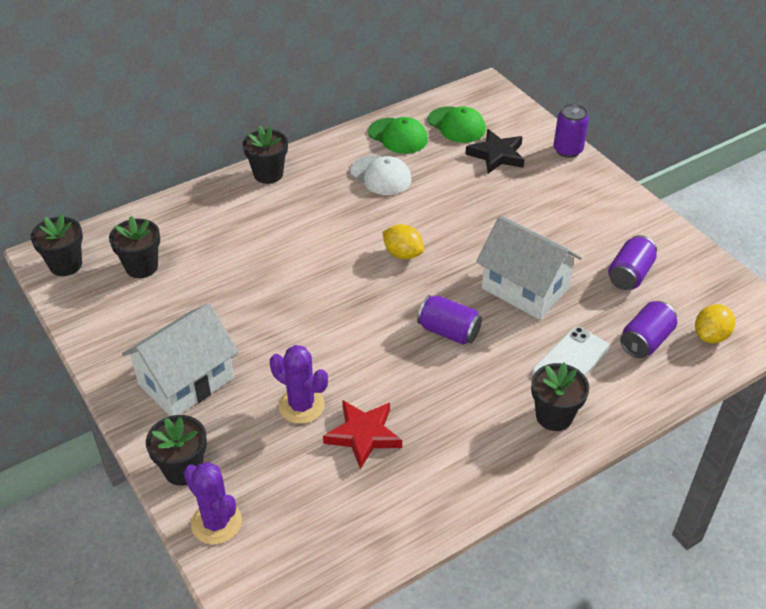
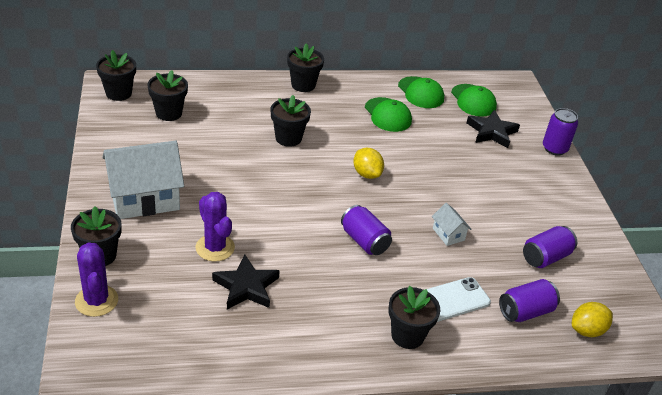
camera: 20 degrees right, 5 degrees down
red star [323,400,402,470] -> black star [212,255,280,309]
white cap [350,156,411,195] -> green cap [365,97,412,132]
white house [476,215,582,319] -> white house [432,203,472,246], size x0.45
none -> black flower pot [270,95,311,147]

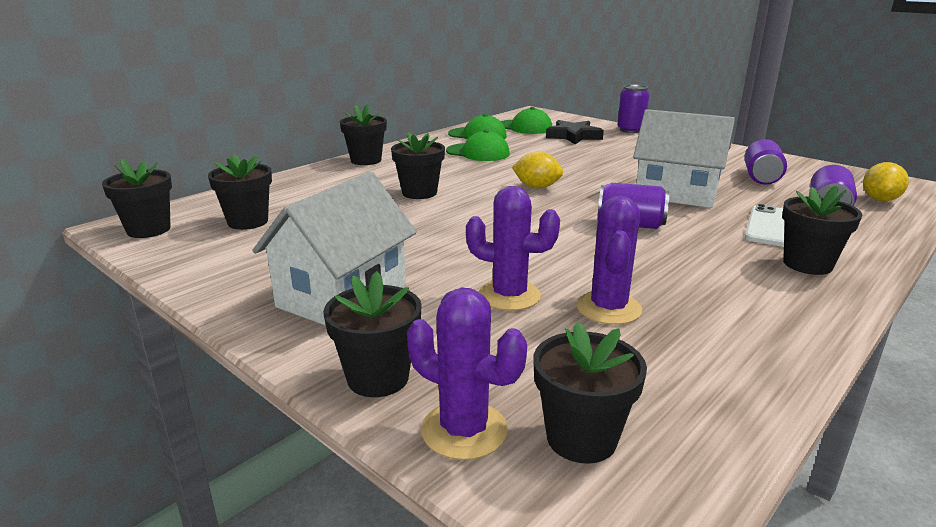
camera: 35 degrees left, 15 degrees down
black star [212,255,280,309] -> purple cactus [576,195,642,325]
white house [432,203,472,246] -> white house [633,109,735,208], size x2.24
none -> black flower pot [533,322,647,464]

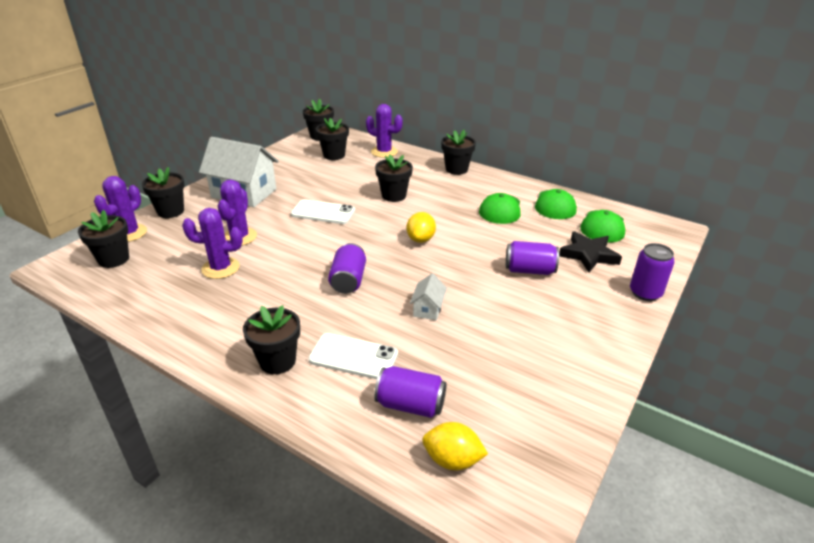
camera: 80 degrees right, 10 degrees up
white house [633,109,735,208] -> white house [410,273,447,320], size x0.45
purple can [744,139,787,185] -> purple can moved to [506,241,559,275]
none -> white phone [291,199,355,224]
none -> purple cactus [366,104,403,158]

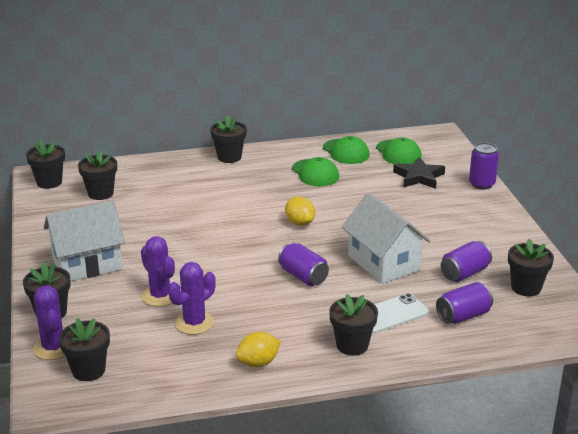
camera: 45 degrees left, 5 degrees down
white phone [291,199,355,224] -> none
purple cactus [366,104,403,158] -> none
black flower pot [375,155,413,202] -> black flower pot moved to [508,239,554,296]
white house [410,273,447,320] -> white house [342,193,431,284], size x2.24
yellow lemon [422,422,488,470] -> yellow lemon moved to [236,332,281,367]
purple can [506,241,559,275] -> purple can moved to [441,241,492,282]

